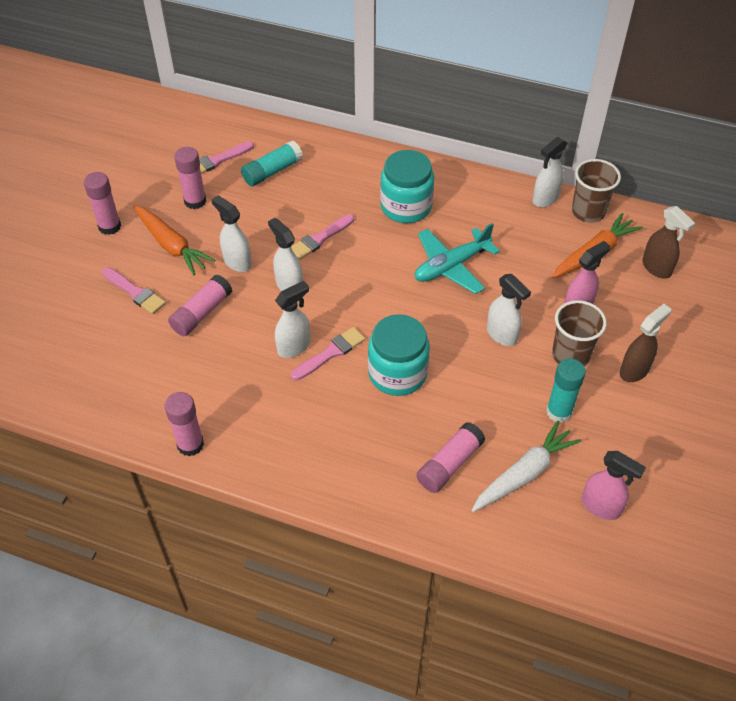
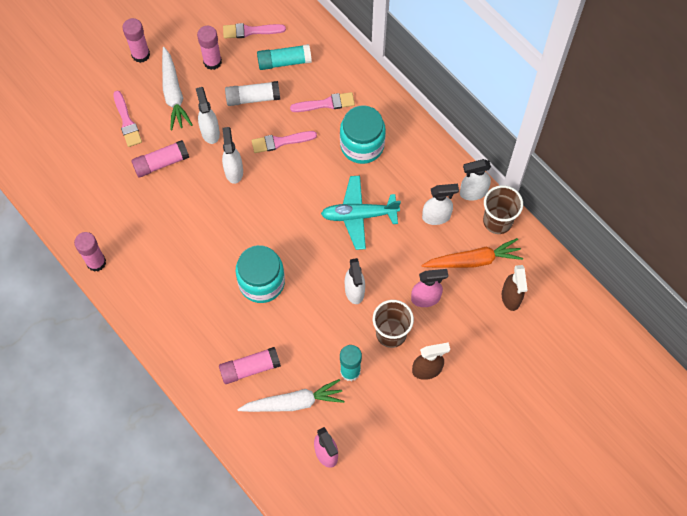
camera: 30 degrees right, 15 degrees up
orange carrot [133,205,215,275] -> white carrot [162,47,193,130]
white spray bottle [275,281,310,358] -> white spray bottle moved to [422,184,459,225]
pink brush [291,327,365,381] -> pink brush moved to [290,92,355,112]
none -> white glue stick [225,81,280,106]

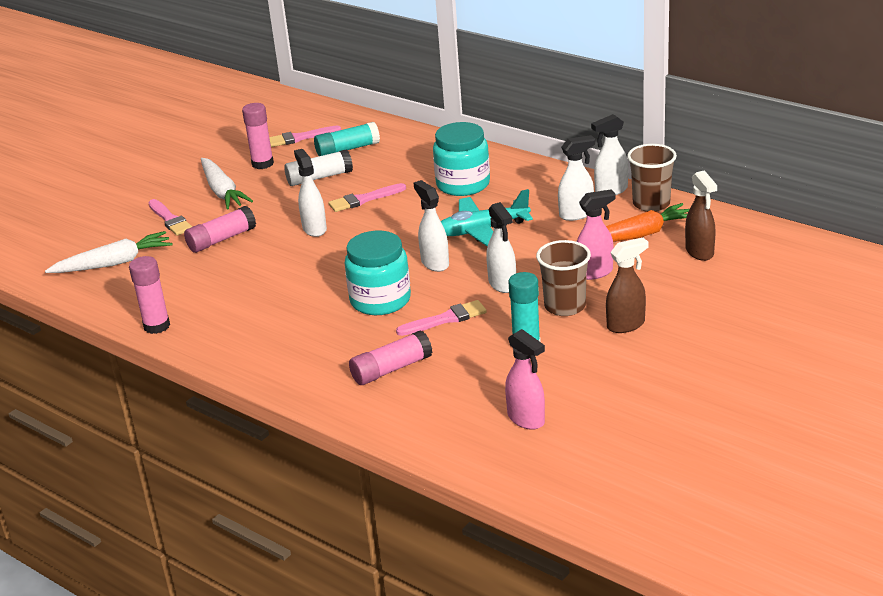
camera: 10 degrees left, 35 degrees down
pink glue stick [122,18,150,63] -> none
white spray bottle [196,87,220,144] -> white spray bottle moved to [414,180,449,272]
white carrot [237,379,344,412] -> white carrot moved to [45,231,173,273]
pink brush [290,92,355,112] -> pink brush moved to [396,300,487,336]

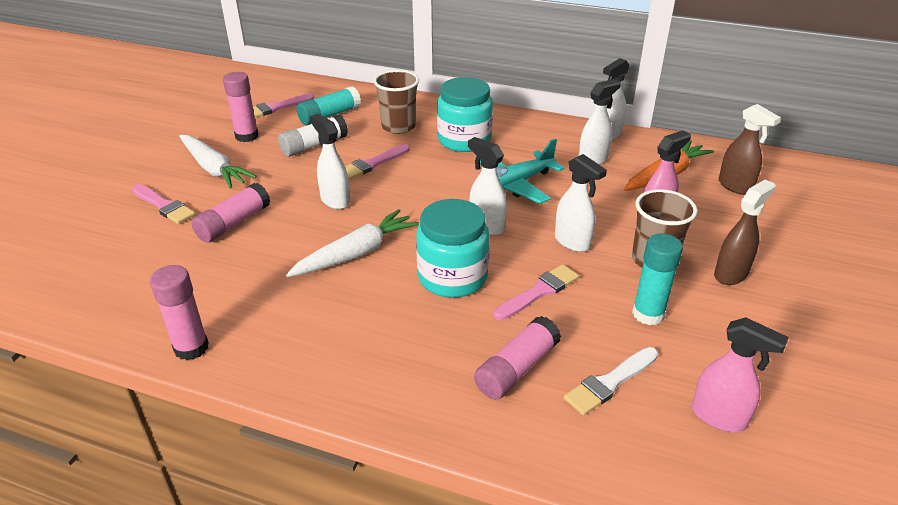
camera: 20 degrees left, 5 degrees up
white carrot [45,231,173,273] -> white carrot moved to [286,209,419,277]
brown cup [627,144,677,212] -> brown cup moved to [374,70,419,134]
none -> white brush [564,347,658,415]

